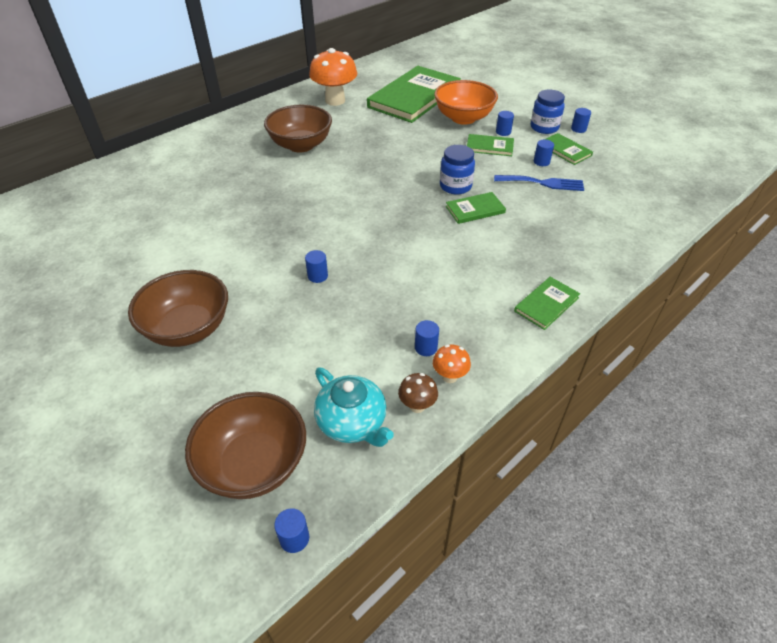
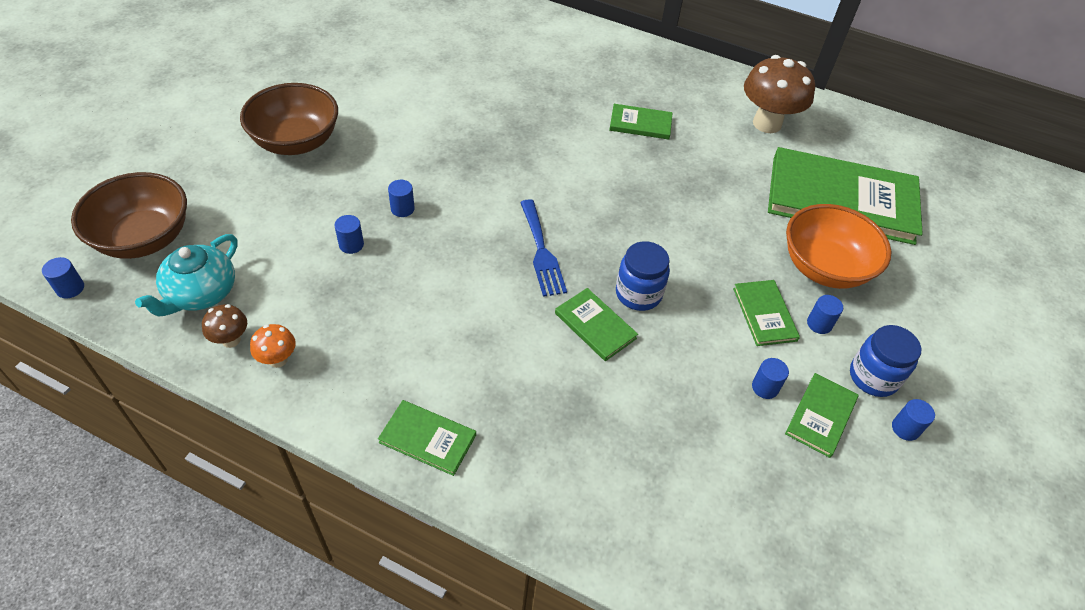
camera: 65 degrees right, 5 degrees up
brown bowl [264,105,332,153] -> green book [609,104,672,140]
orange mushroom [309,48,357,106] -> brown mushroom [744,55,815,133]
blue cylinder [415,320,439,356] -> blue cylinder moved to [334,215,364,254]
blue fork [494,175,584,191] -> blue fork moved to [520,199,567,297]

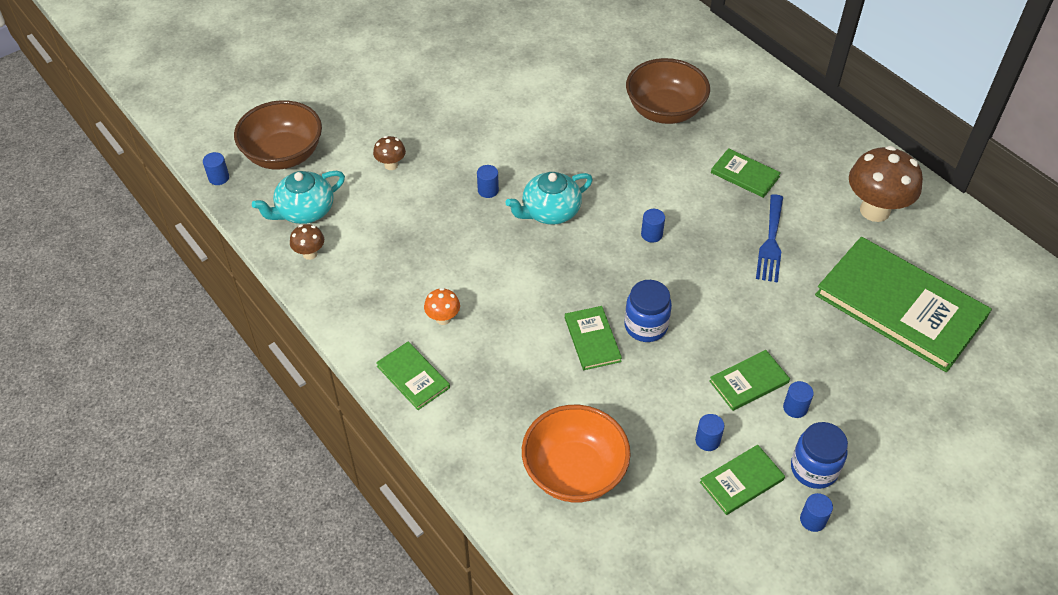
camera: 30 degrees right, 0 degrees up
brown bowl [240,83,338,155] -> brown bowl moved to [626,58,710,124]
orange mushroom [250,324,296,368] -> orange mushroom moved to [424,288,460,325]
blue cylinder [334,215,364,254] -> blue cylinder moved to [641,209,665,243]
blue fork [520,199,567,297] -> blue fork moved to [756,194,783,283]
green book [733,280,800,346] -> green book turned 45 degrees clockwise [710,350,790,411]
orange bowl [786,204,891,289] -> orange bowl moved to [522,405,631,503]
none -> brown mushroom [373,136,406,170]
none -> turquoise teapot [506,172,593,225]

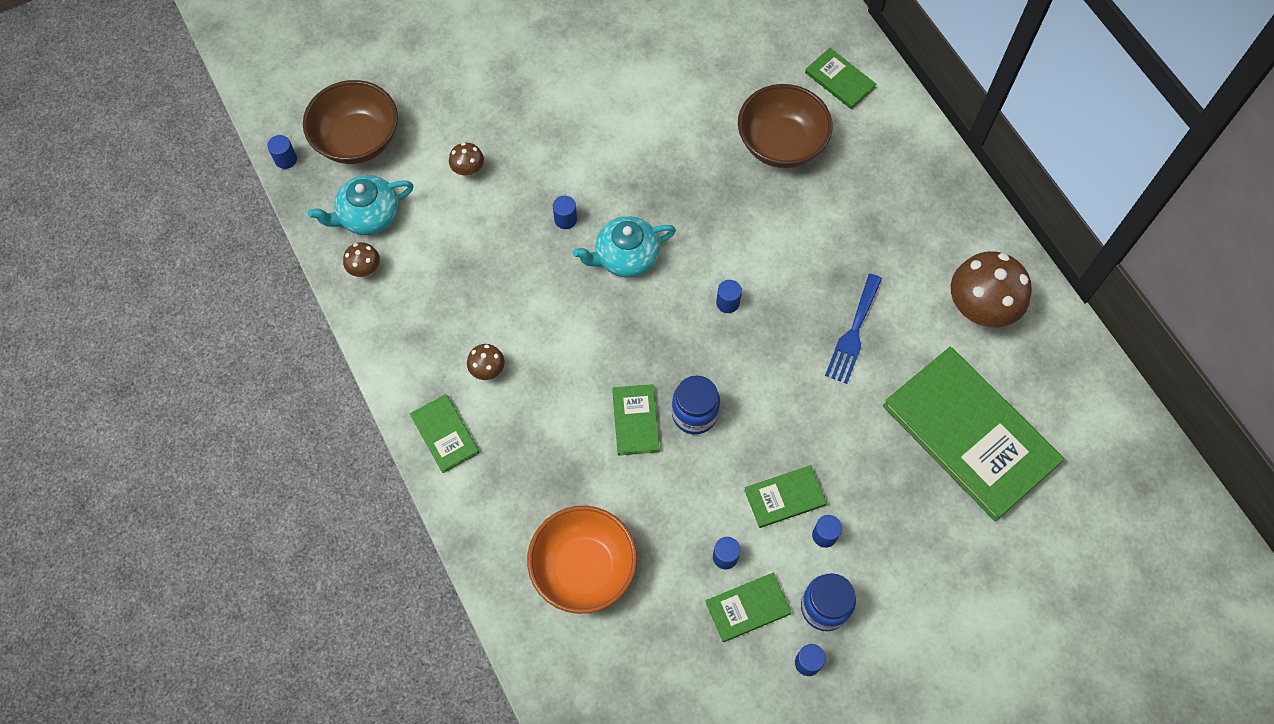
camera: 10 degrees right, 15 degrees up
orange mushroom [424,288,460,325] -> brown mushroom [467,344,505,380]
green book [711,148,781,198] -> green book moved to [805,48,876,109]

